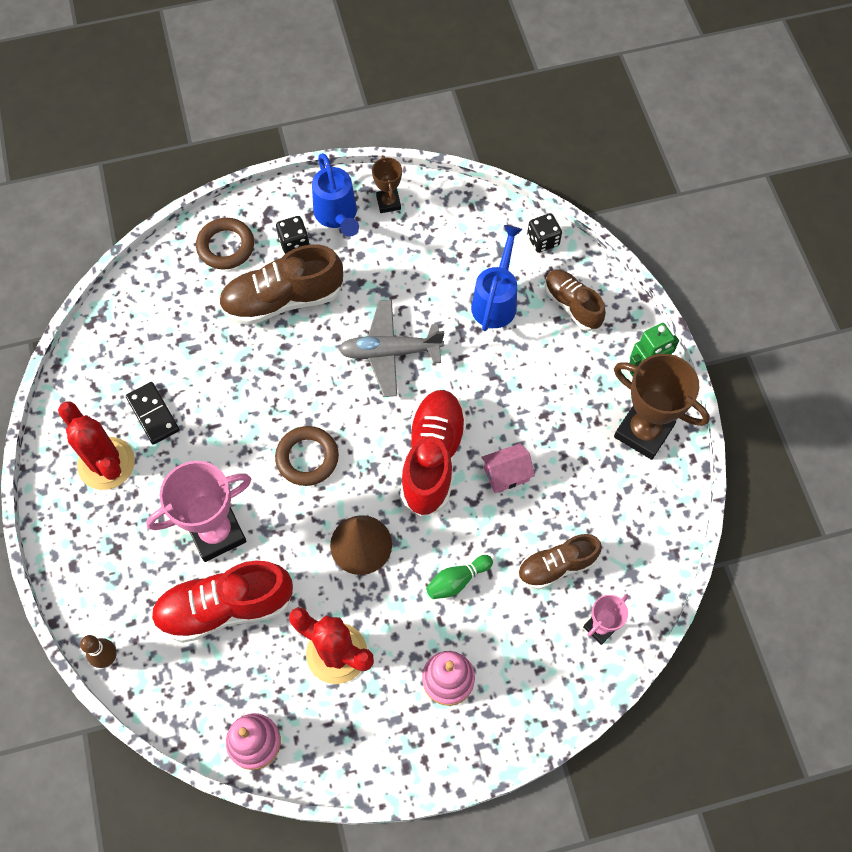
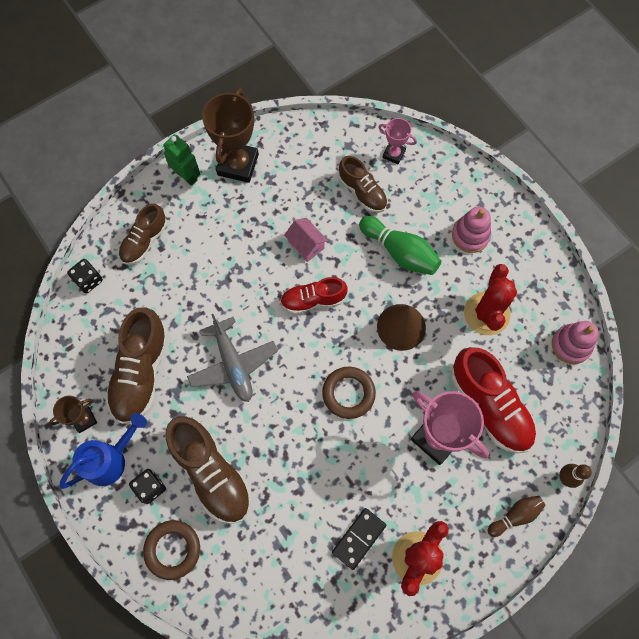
camera: 110 degrees left, 5 degrees up
red shoe [400,390,467,517] -> red shoe [280,277,348,314], size x0.62
green bowling pin [426,555,493,599] -> green bowling pin [359,216,441,275], size x1.65
blue watering can [471,225,523,331] -> none
none -> brown shoe [106,307,169,424]
none -> brown bowling pin [488,496,546,537]

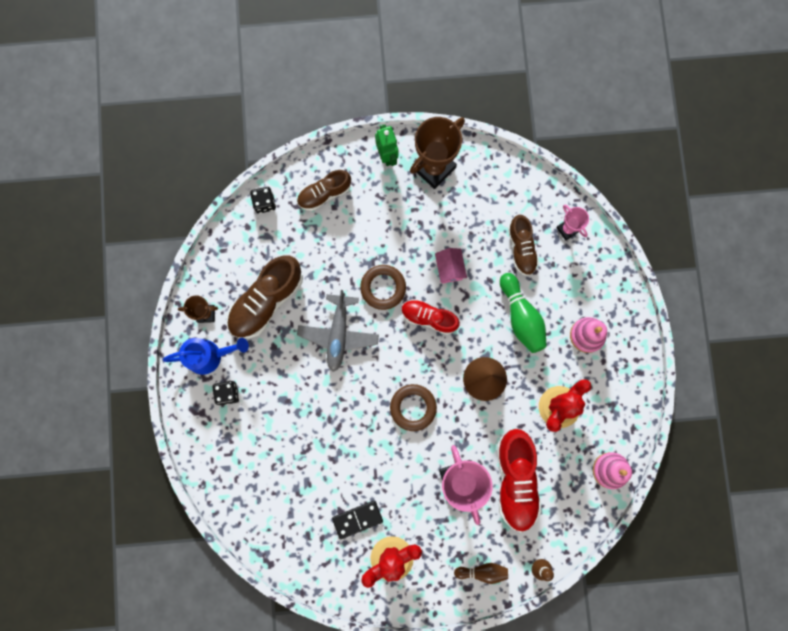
camera: 30 degrees right, 10 degrees up
brown ring [143,520,200,580] -> brown ring moved to [360,265,406,310]
brown shoe [166,416,251,524] -> none

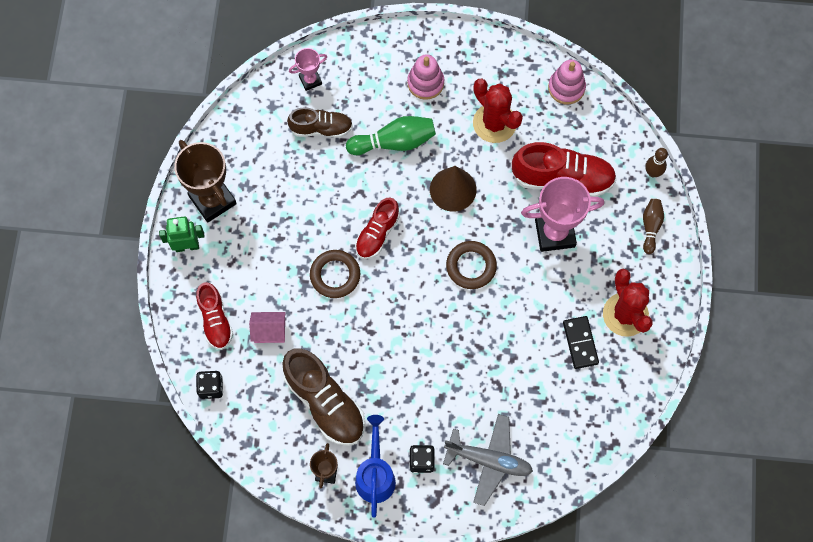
camera: 80 degrees left, 10 degrees down
brown shoe [297,170,351,211] -> red shoe [196,282,233,350]
grey plane [297,290,379,372] -> grey plane moved to [443,414,533,506]
pink house [435,248,467,284] -> pink house moved to [249,312,286,343]

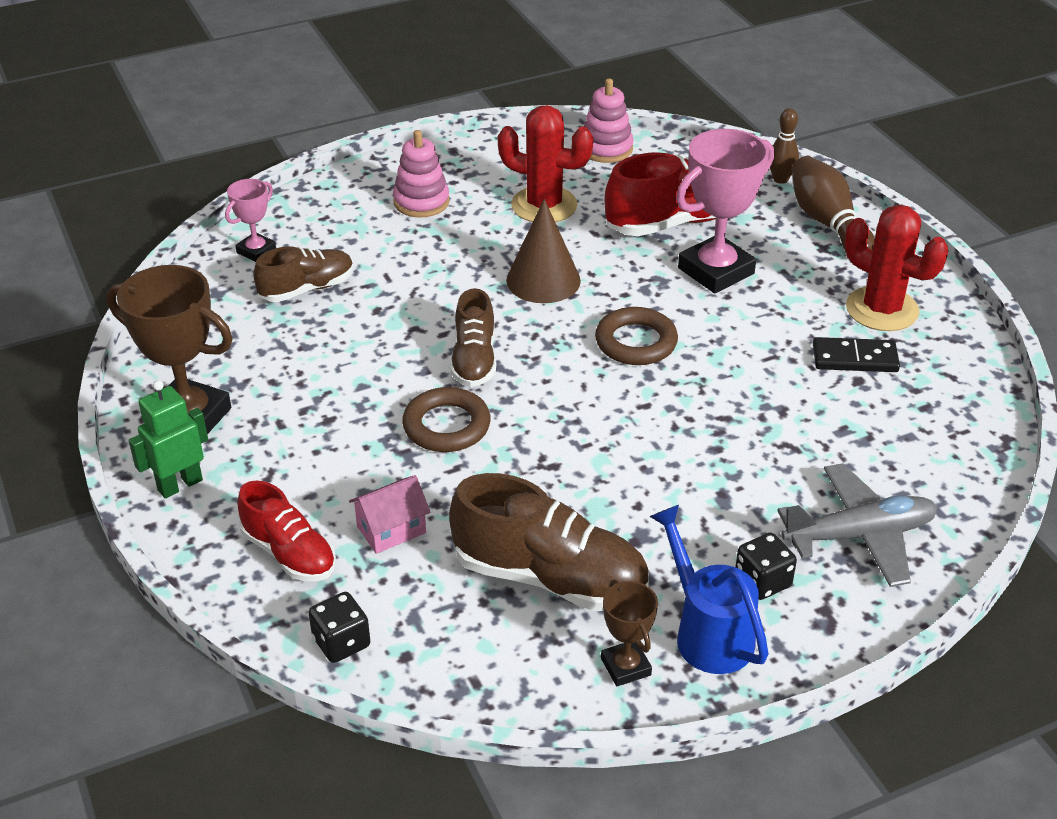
camera: 30 degrees left, 30 degrees down
green bowling pin [346,116,436,155] -> none
red shoe [355,197,400,259] -> brown shoe [450,288,496,387]
black domino [563,316,599,369] -> black domino turned 45 degrees counterclockwise [813,337,900,372]
brown bowling pin [643,199,664,254] -> brown bowling pin [792,156,875,251], size x1.65

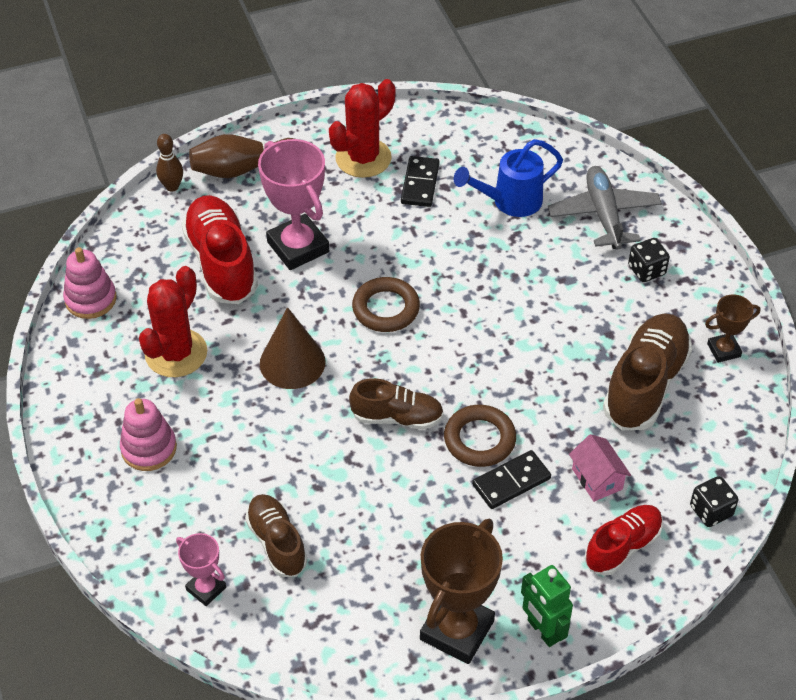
camera: 85 degrees left, 10 degrees up
blue watering can [649,505,769,674] -> blue watering can moved to [454,139,563,217]
none -> black domino [472,450,551,509]

